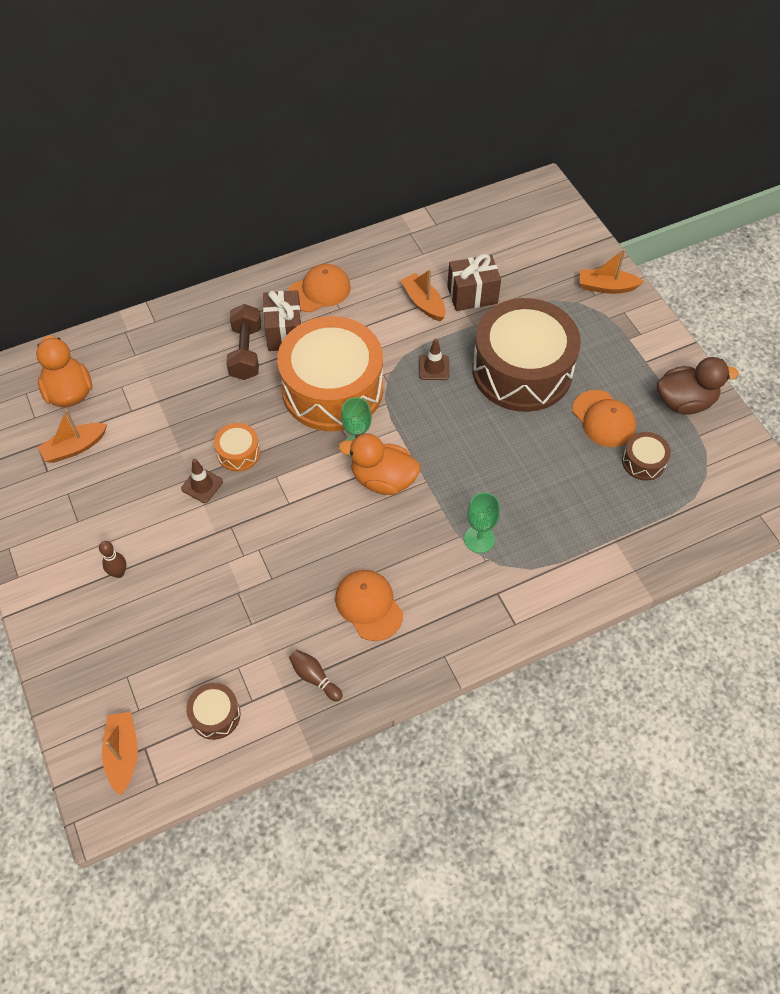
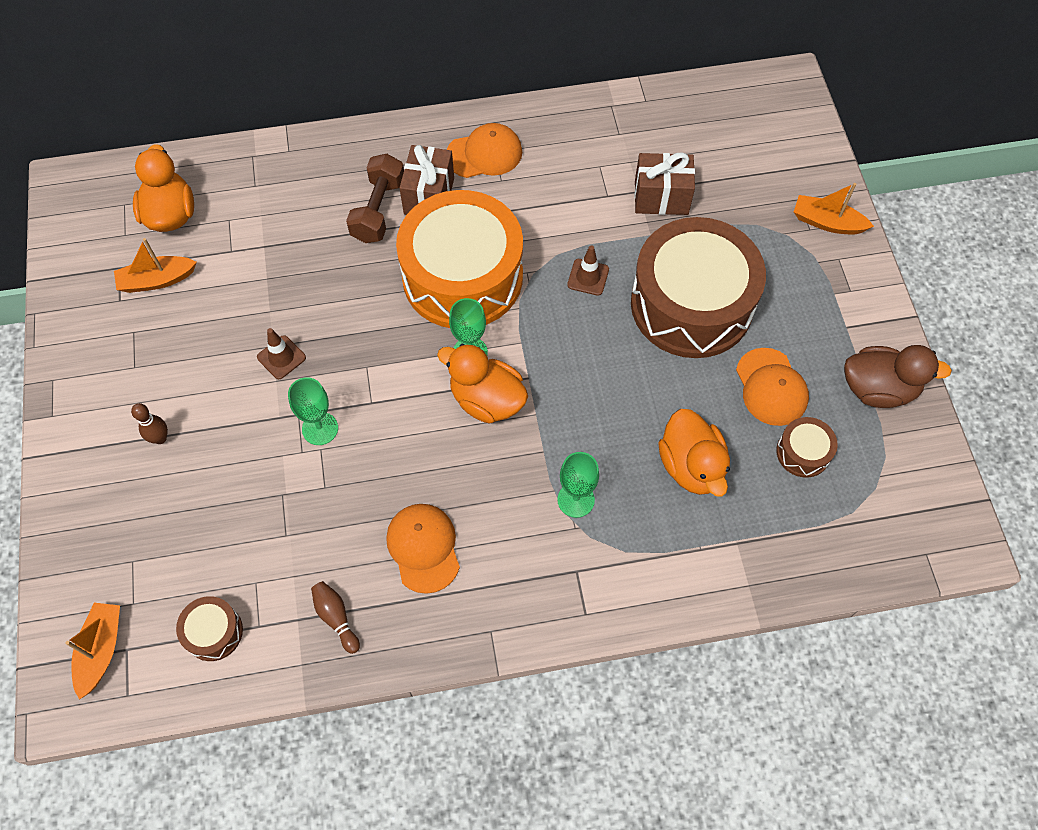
camera: 15 degrees right, 5 degrees up
orange drum [214,423,260,471] -> none
orange boat [400,269,446,321] -> none
none -> green goblet [288,377,338,445]
none -> orange duck [658,409,730,496]

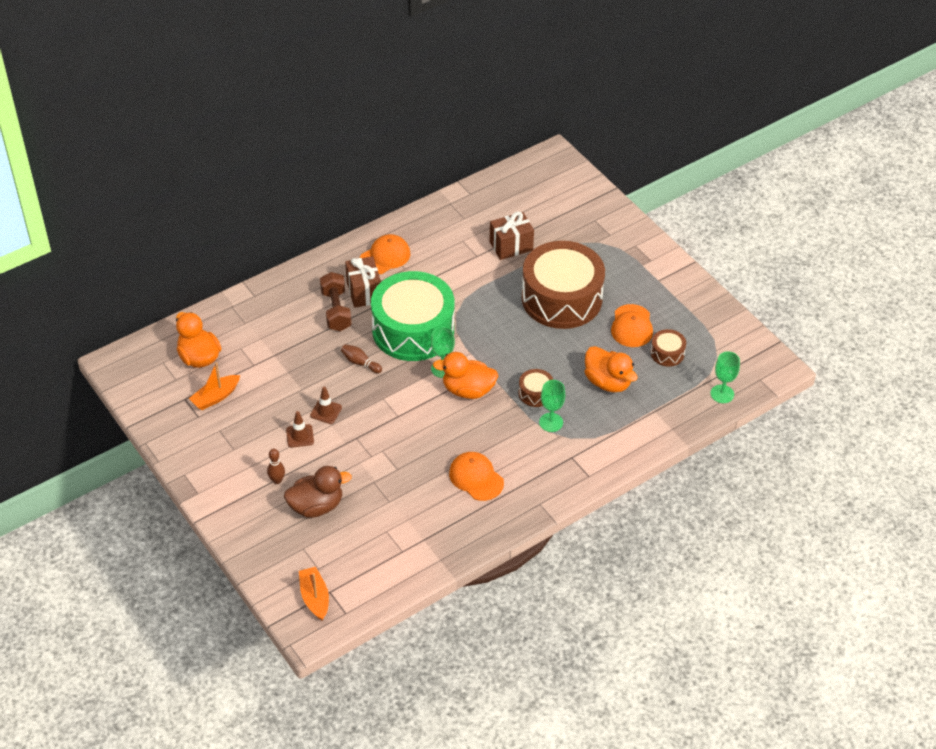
camera: 25 degrees left, 15 degrees down
brown drum [176,596,243,661] -> brown drum moved to [518,369,553,407]
green goblet [288,377,338,445] -> green goblet moved to [710,351,740,403]
brown bowling pin [311,581,360,654] -> brown bowling pin moved to [341,344,382,373]
orange drum [396,190,523,328] -> green drum [371,271,454,361]
brown traffic cone [567,245,609,296] -> brown traffic cone moved to [286,411,314,448]
orange cap [736,348,809,426] -> orange cap turned 45 degrees clockwise [611,304,653,347]
orange boat [794,183,874,235] -> none
brown duck [844,345,952,408] -> brown duck moved to [284,466,352,518]

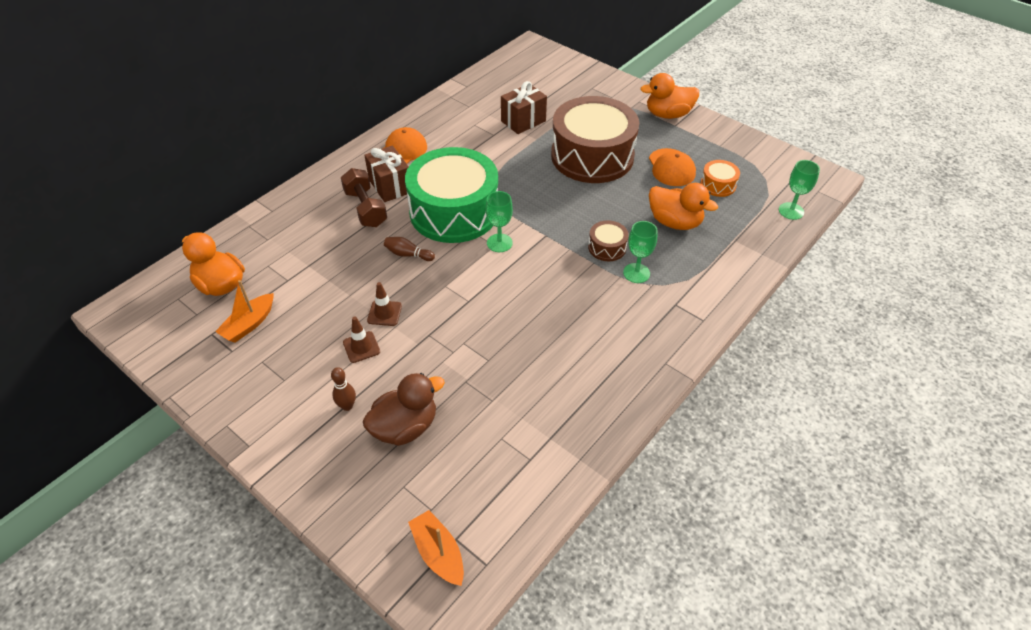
camera: 15 degrees left, 0 degrees up
orange duck [433,352,498,399] -> orange duck moved to [640,73,699,119]
orange cap [449,452,504,501] -> none
brown drum [651,329,686,366] -> orange drum [701,160,740,197]

